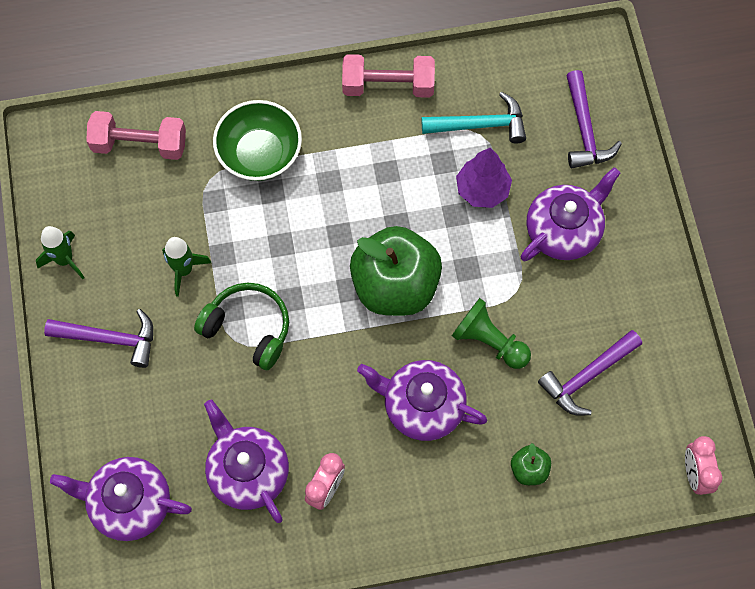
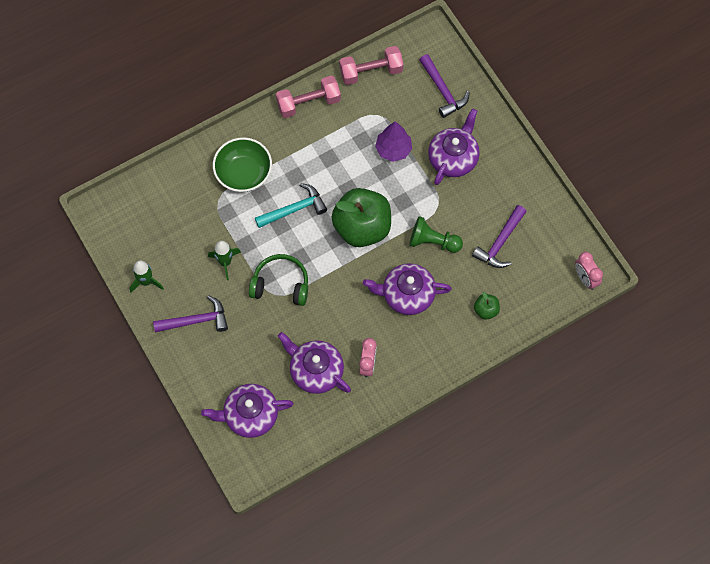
camera: 20 degrees left, 0 degrees up
pink dumbbell [86,111,186,160] -> pink dumbbell moved to [339,46,404,85]
turquoise hammer [421,92,526,144] -> turquoise hammer moved to [255,183,327,228]

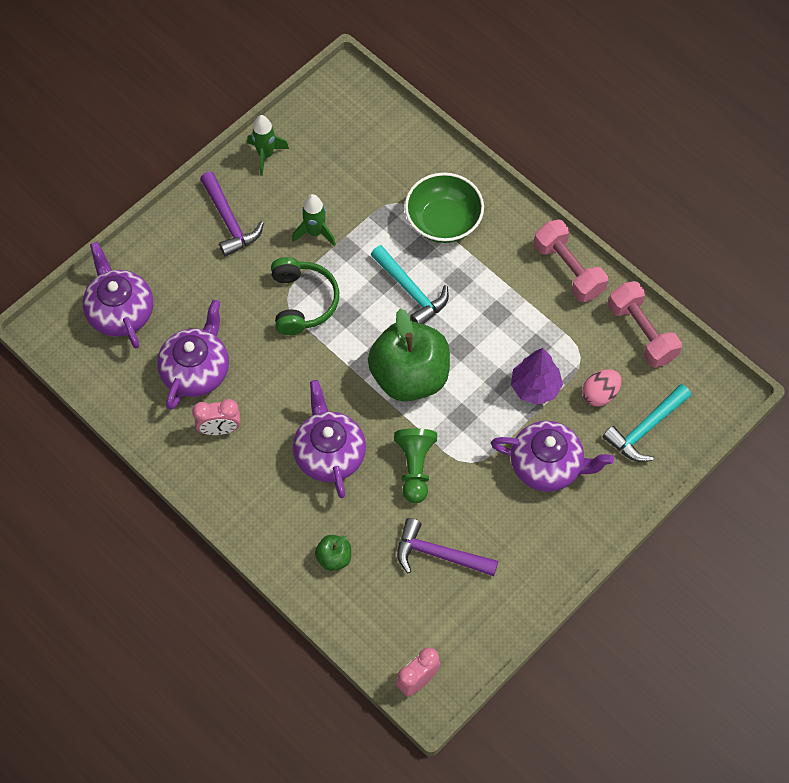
camera: 75 degrees right, 5 degrees down
purple hammer [419,54,470,118] -> turquoise hammer [603,384,691,462]
none -> pink egg [582,369,621,407]

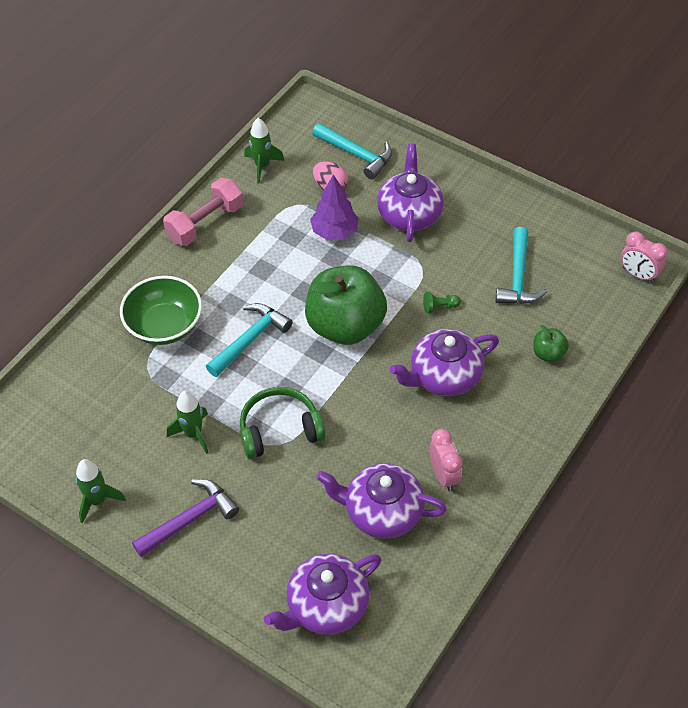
camera: 100 degrees left, 10 degrees down
green pawn [394,428,437,503] -> green pawn [423,292,461,313], size x0.53
purple hammer [397,518,498,576] -> turquoise hammer [495,227,547,304]
pink dumbbell [608,281,682,367] -> green rocket [244,118,284,184]

